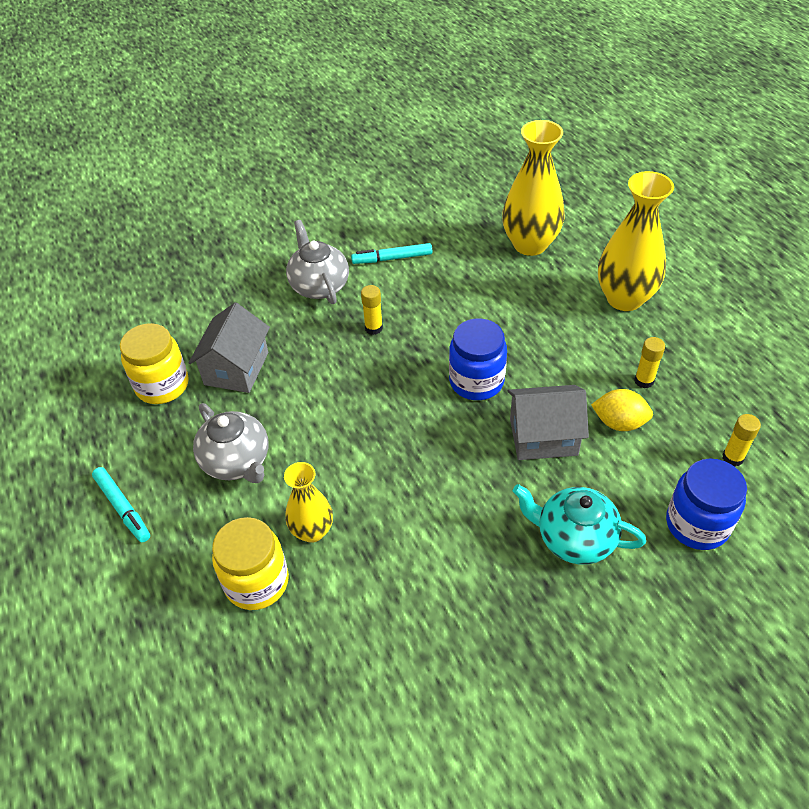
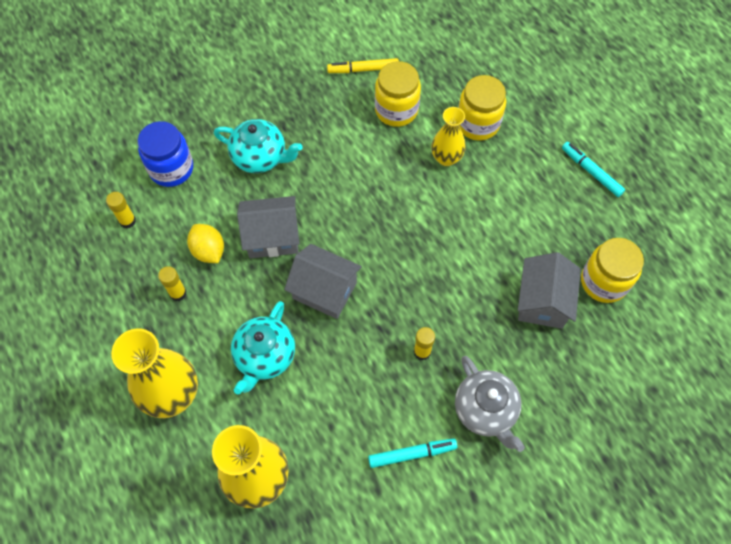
camera: 175 degrees right, 15 degrees up
grey teapot [193,403,268,483] -> none
blue jar [449,318,507,400] -> grey house [284,244,362,319]
yellow lemon [591,389,653,431] -> yellow lemon turned 45 degrees clockwise [187,224,224,263]
none -> turquoise teapot [231,301,295,394]
none -> yellow marker [327,58,399,73]
none -> yellow jar [375,61,421,127]

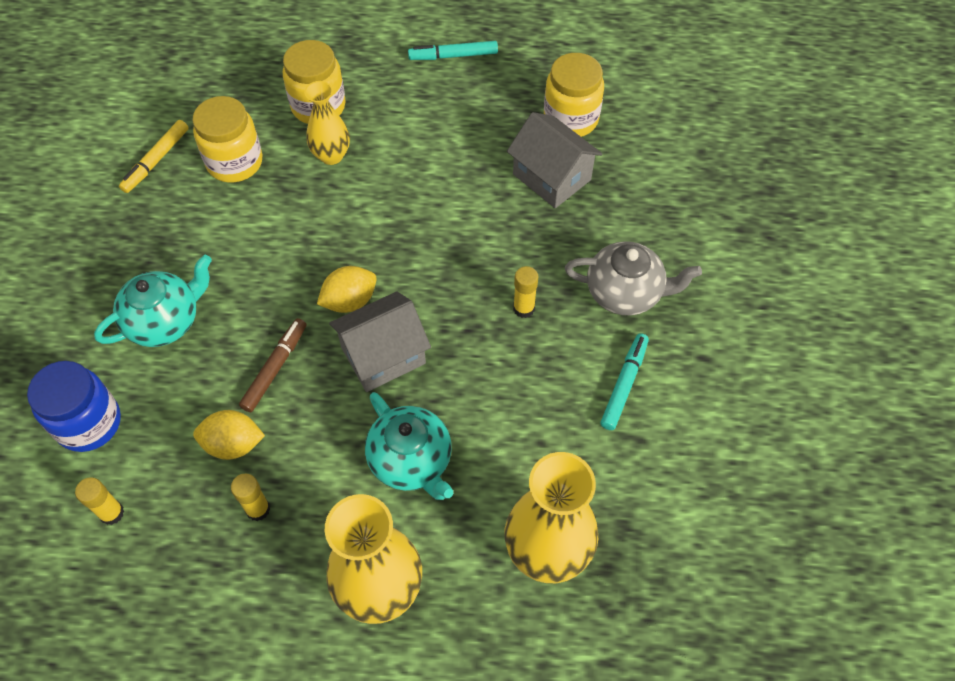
camera: 55 degrees left, 5 degrees down
grey house [237,196,300,258] -> brown marker [239,318,306,412]
none -> yellow lemon [317,266,377,313]

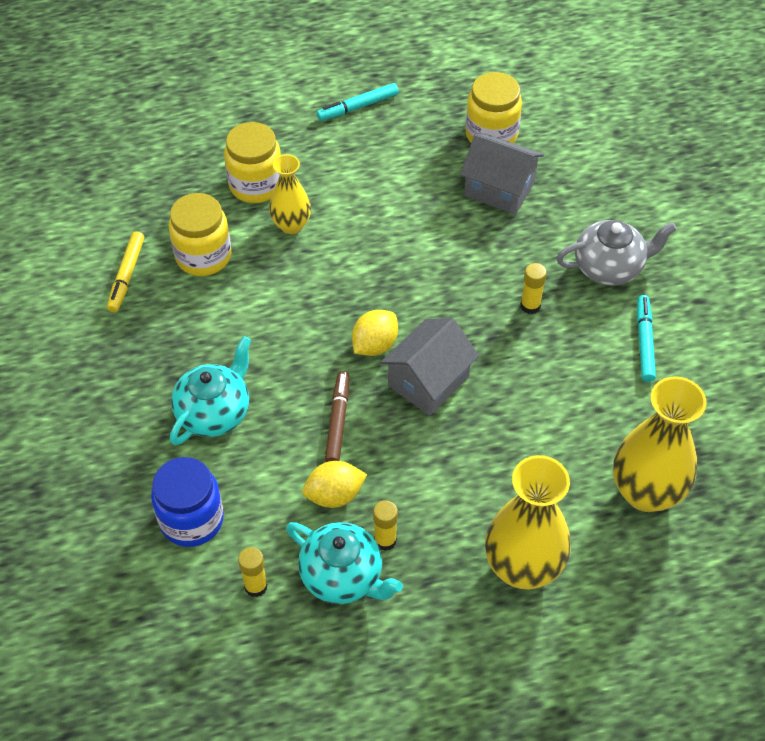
camera: 20 degrees left, 5 degrees down
turquoise teapot [365,392,453,500] -> turquoise teapot moved to [286,522,403,604]

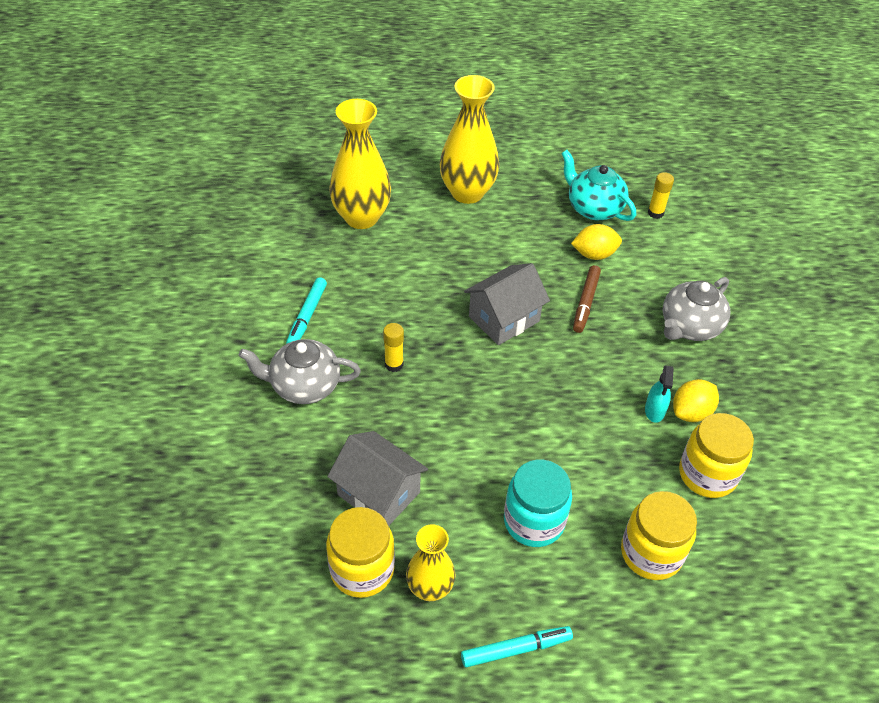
camera: 170 degrees left, 5 degrees down
yellow marker [107,231,144,312] -> none
blue jar [151,457,224,547] -> none
turquoise teapot [170,336,251,445] -> grey teapot [663,277,730,341]
yellow vase [269,154,311,234] -> yellow vase moved to [406,524,456,601]
yellow lemon [352,310,398,356] -> yellow lemon moved to [673,379,719,422]
yellow glue stick [373,500,398,551] -> none
none -> turquoise jar [504,459,572,547]
none -> turquoise spray bottle [645,365,674,423]

